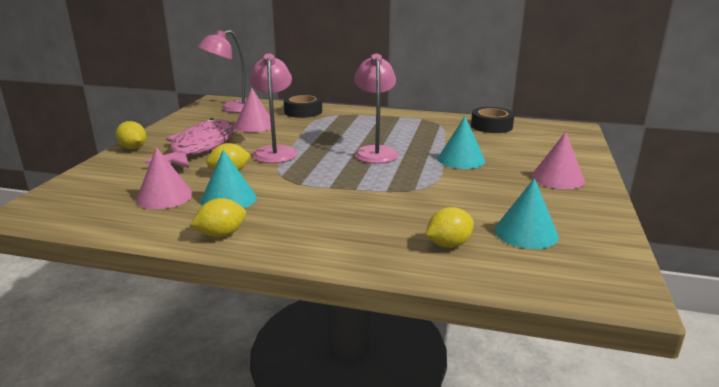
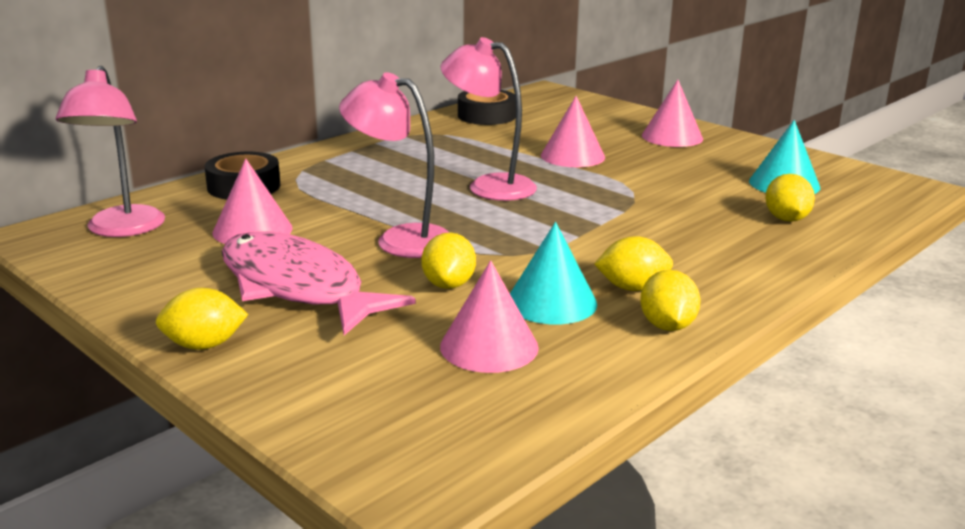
camera: 60 degrees left, 0 degrees up
turquoise cone [438,116,485,169] -> pink cone [541,96,605,167]
none -> yellow lemon [594,236,673,291]

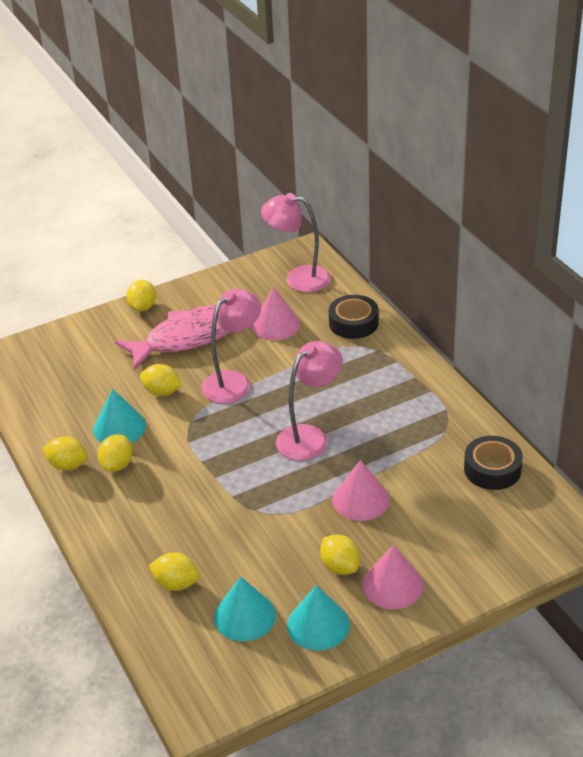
camera: 110 degrees right, 15 degrees up
pink cone [440,260,539,373] -> none
none -> turquoise cone [287,585,350,651]
none -> yellow lemon [320,534,360,575]

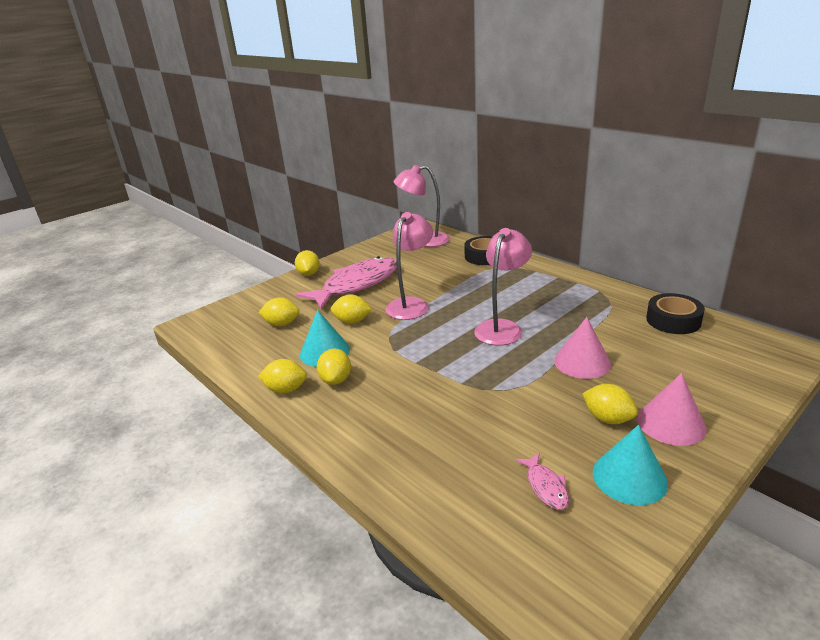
camera: 15 degrees left, 10 degrees down
yellow lemon [149,552,200,591] -> yellow lemon moved to [258,297,299,326]
turquoise cone [214,576,276,641] -> pink fish [515,453,569,510]
pink cone [252,287,300,340] -> none

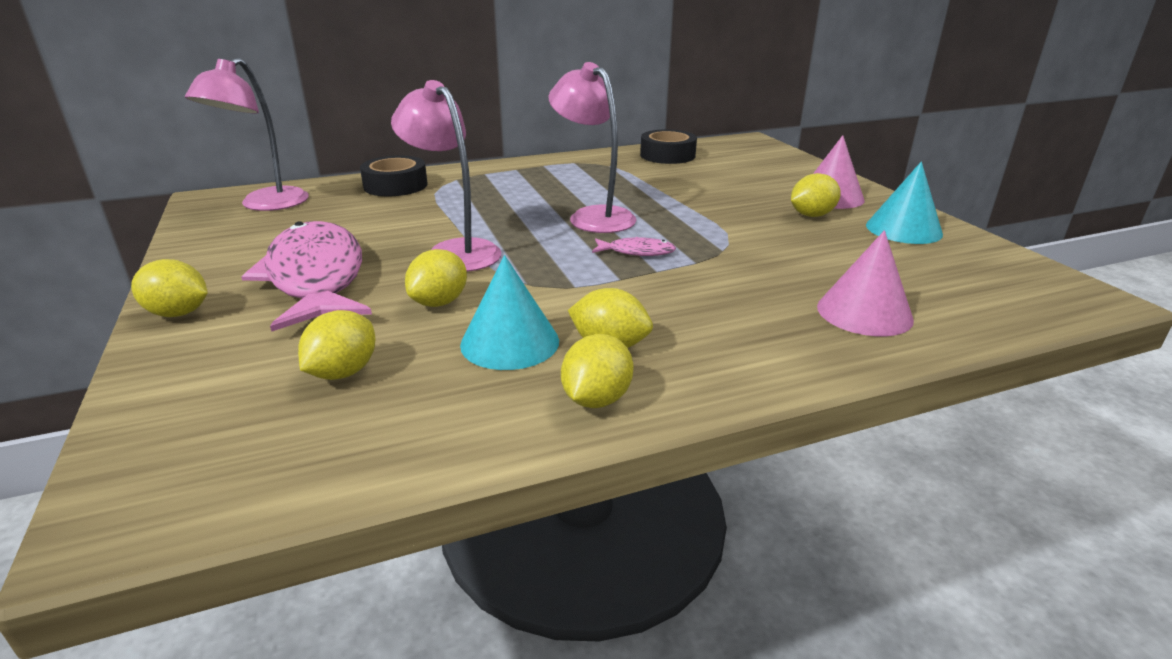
camera: 70 degrees left, 0 degrees up
pink fish [515,453,569,510] -> pink fish moved to [592,237,676,256]
pink cone [554,317,611,379] -> pink cone moved to [817,230,914,336]

